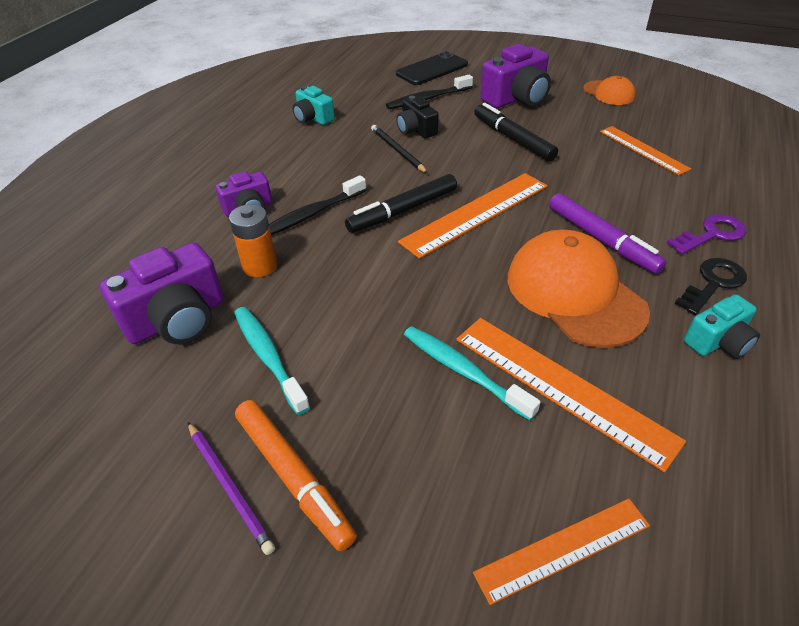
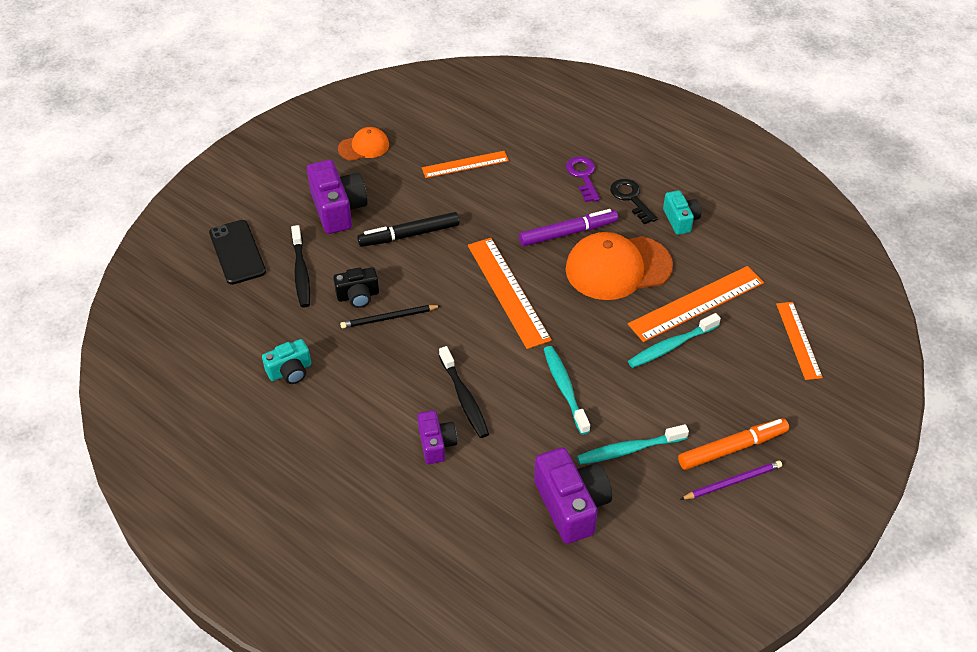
camera: 75 degrees left, 5 degrees up
orange battery [229,204,277,277] -> none
black marker [345,174,457,233] -> none
none -> turquoise toothbrush [544,346,590,435]

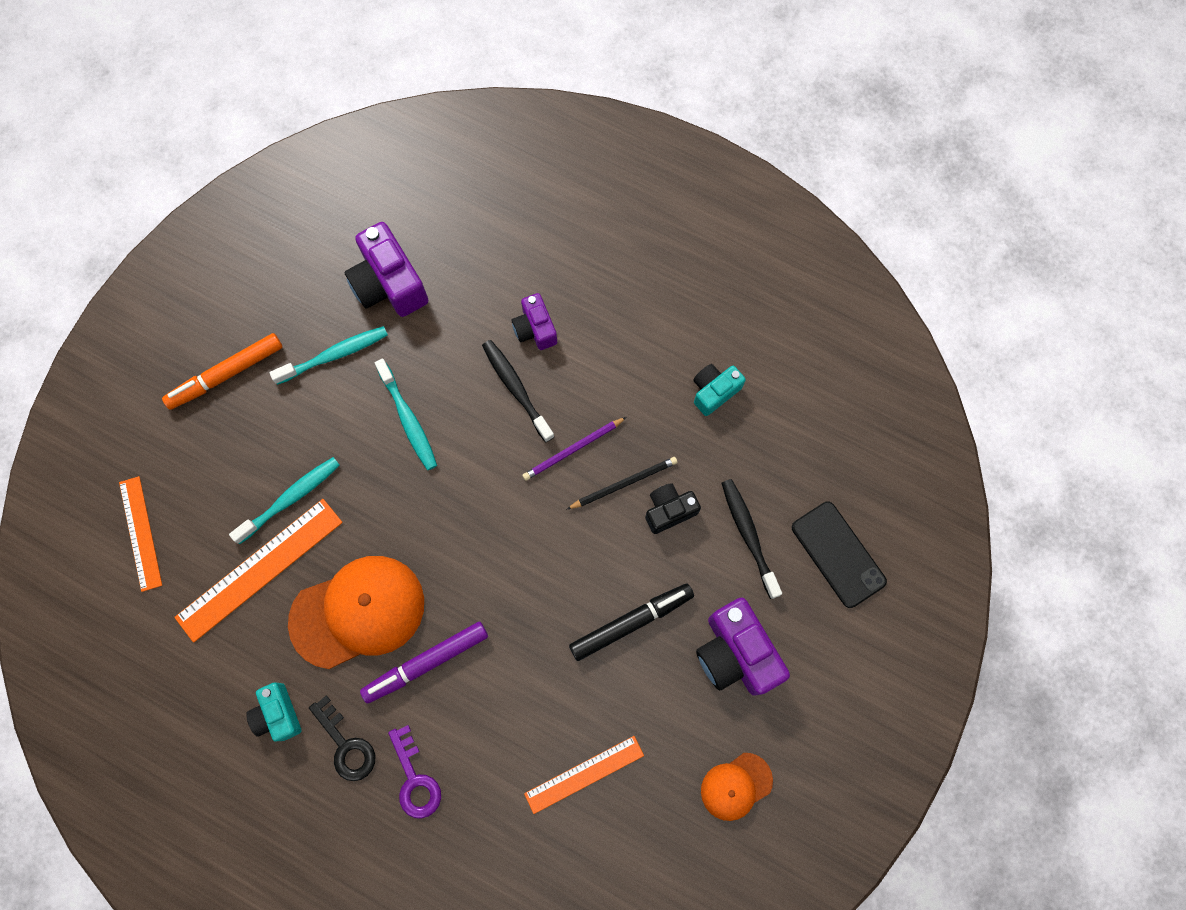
camera: 170 degrees right, 25 degrees up
orange ruler [468,238,552,349] -> none
purple pencil [680,460,782,500] -> purple pencil moved to [522,417,626,481]

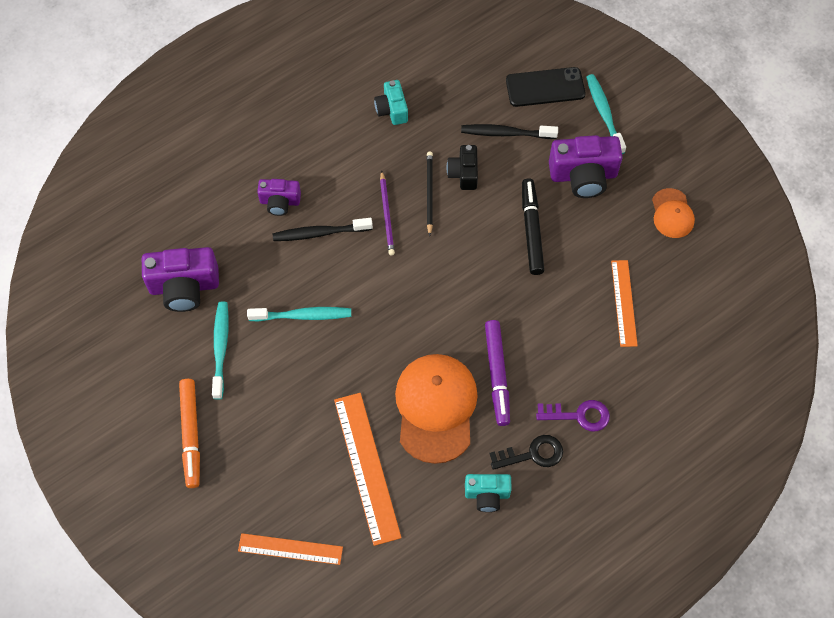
camera: 65 degrees left, 10 degrees down
turquoise toothbrush [229,457,340,544] -> turquoise toothbrush moved to [586,74,626,154]

